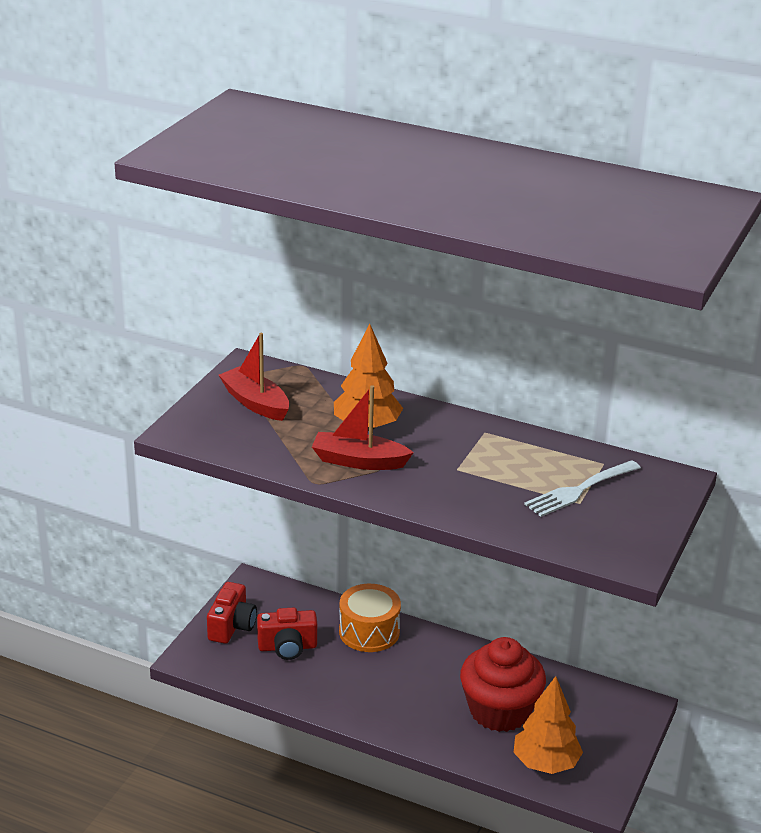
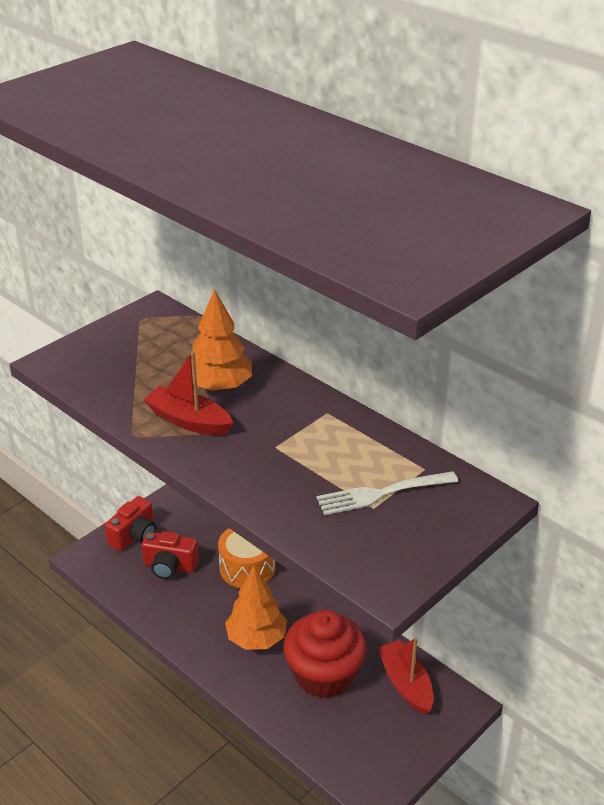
camera: 20 degrees right, 5 degrees up
red boat [219,333,289,421] -> red boat moved to [378,637,433,715]
orange tree [514,676,583,774] -> orange tree moved to [225,566,287,650]

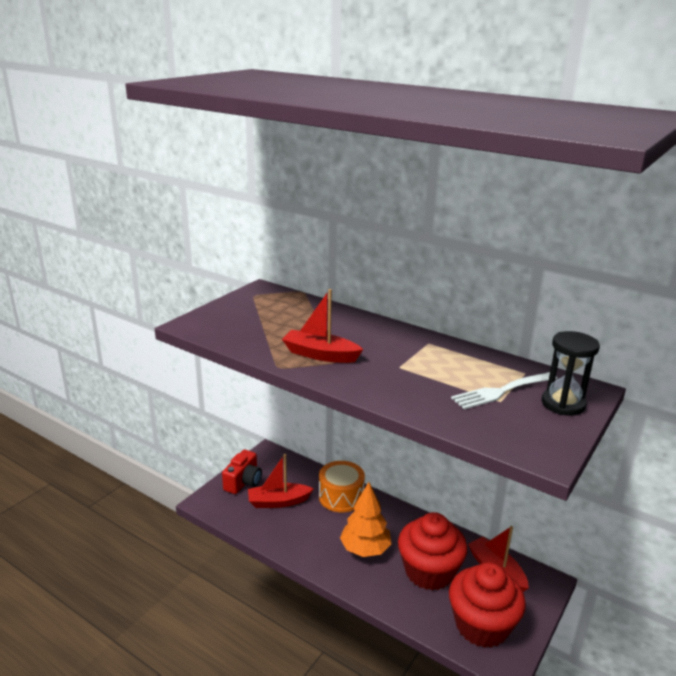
camera: 10 degrees left, 10 degrees down
red camera [141,531,199,579] -> red boat [248,454,313,508]
orange tree [191,289,252,392] -> none
none -> red cupcake [449,562,526,648]
none -> black hourglass [542,331,600,416]

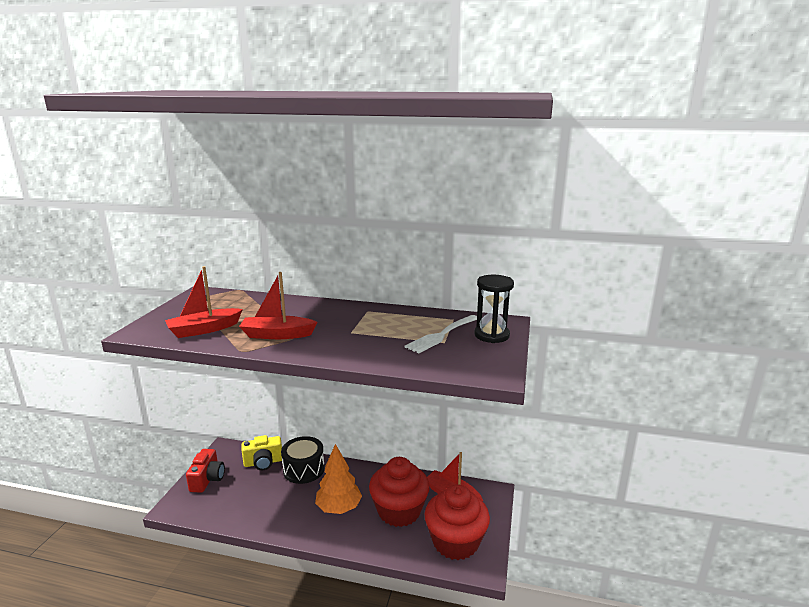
camera: 20 degrees left, 5 degrees down
red boat [248,454,313,508] -> red boat moved to [165,266,243,338]
orange drum [319,461,365,512] -> black drum [281,436,325,484]
none -> yellow camera [241,435,282,470]

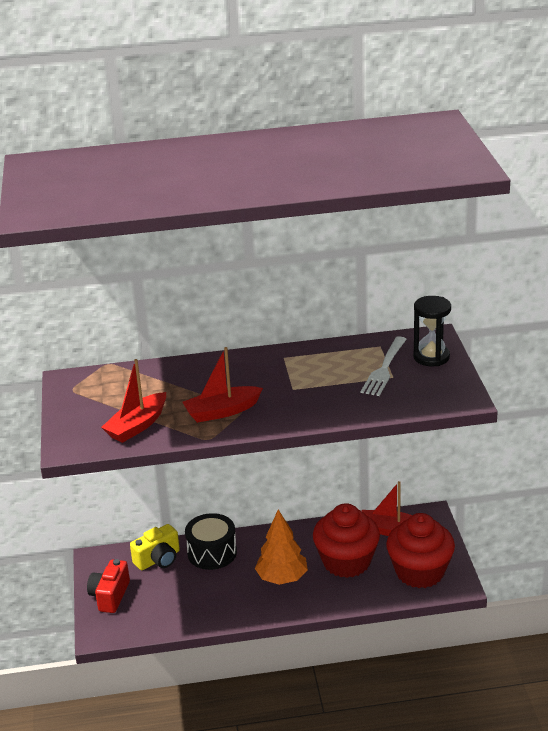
camera: 20 degrees left, 10 degrees up
red camera [186,449,225,493] -> red camera turned 150 degrees counterclockwise [87,559,130,613]

